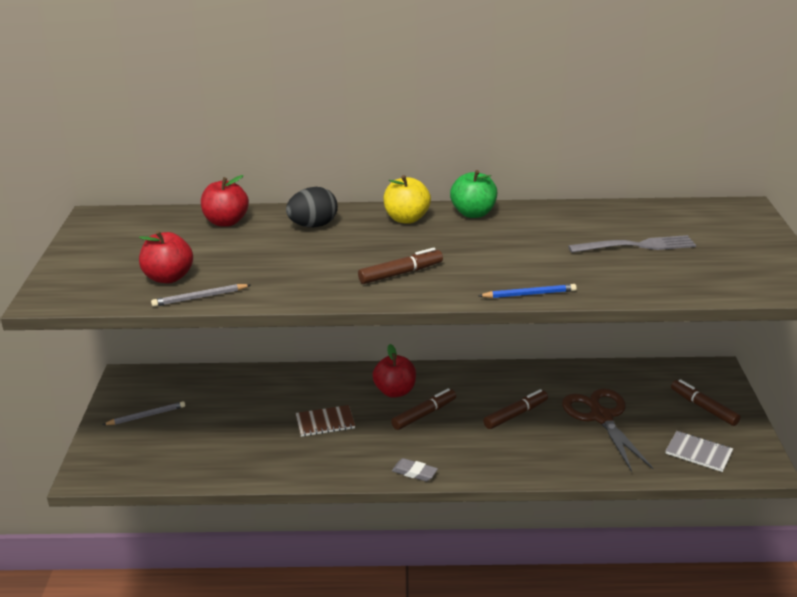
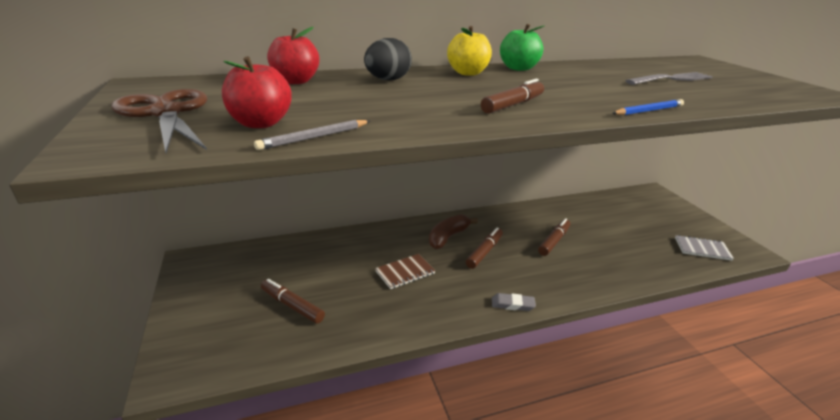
camera: 20 degrees left, 0 degrees up
grey pencil [103,401,185,425] -> none
red apple [372,344,416,398] -> brown banana [429,214,478,249]
brown scissors [562,388,653,472] -> brown scissors moved to [112,89,207,153]
brown marker [671,379,741,426] -> brown marker moved to [261,279,325,324]

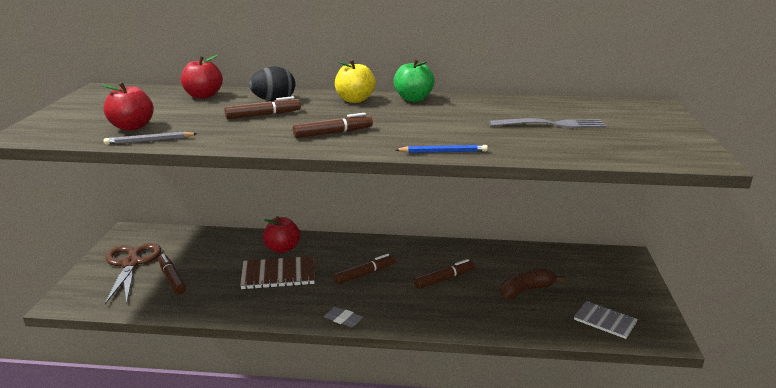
camera: 25 degrees right, 5 degrees down
brown scissors [112,89,207,153] -> brown scissors moved to [105,243,161,304]
brown notebook [375,254,435,289] -> brown notebook [240,256,315,289], size x1.51
brown banana [429,214,478,249] -> brown banana moved to [500,269,565,300]
none -> brown marker [224,96,301,119]
none -> red apple [263,216,300,253]

